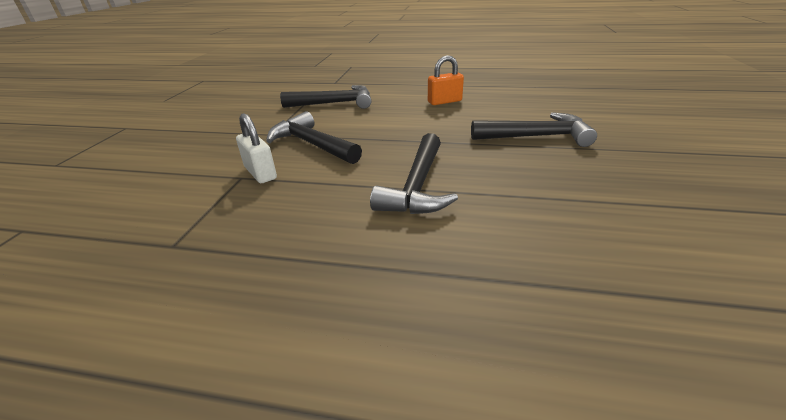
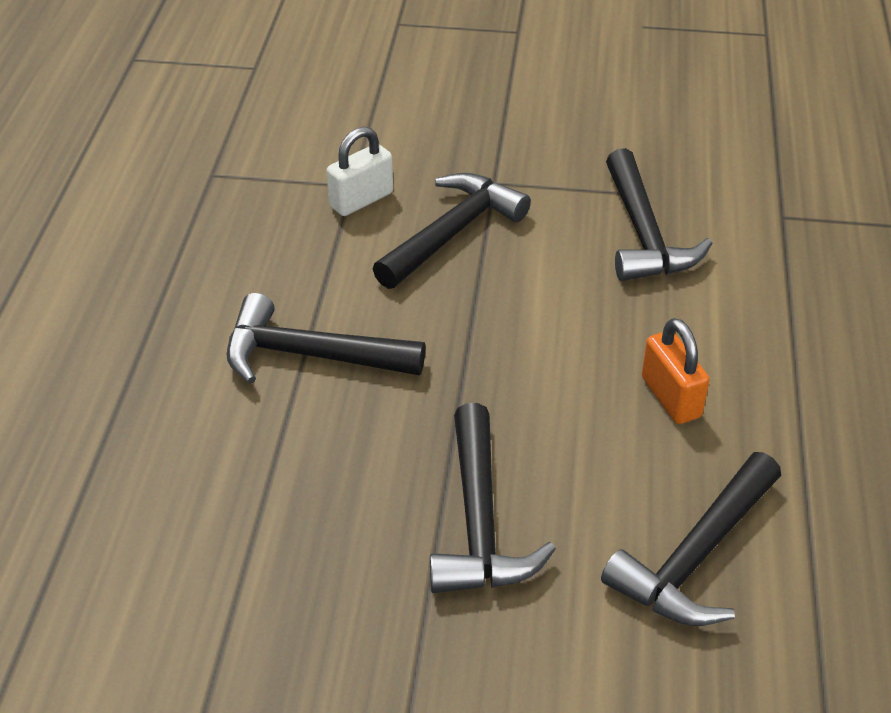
camera: 85 degrees right, 10 degrees up
none -> black hammer [601,452,781,626]

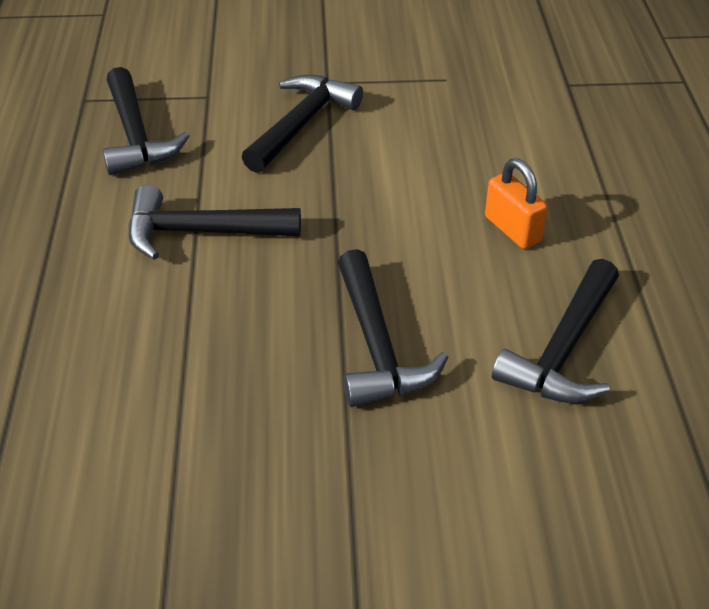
camera: 10 degrees left, 0 degrees up
white padlock [326,127,393,216] -> none
black hammer [606,148,713,281] -> black hammer moved to [103,67,190,175]

